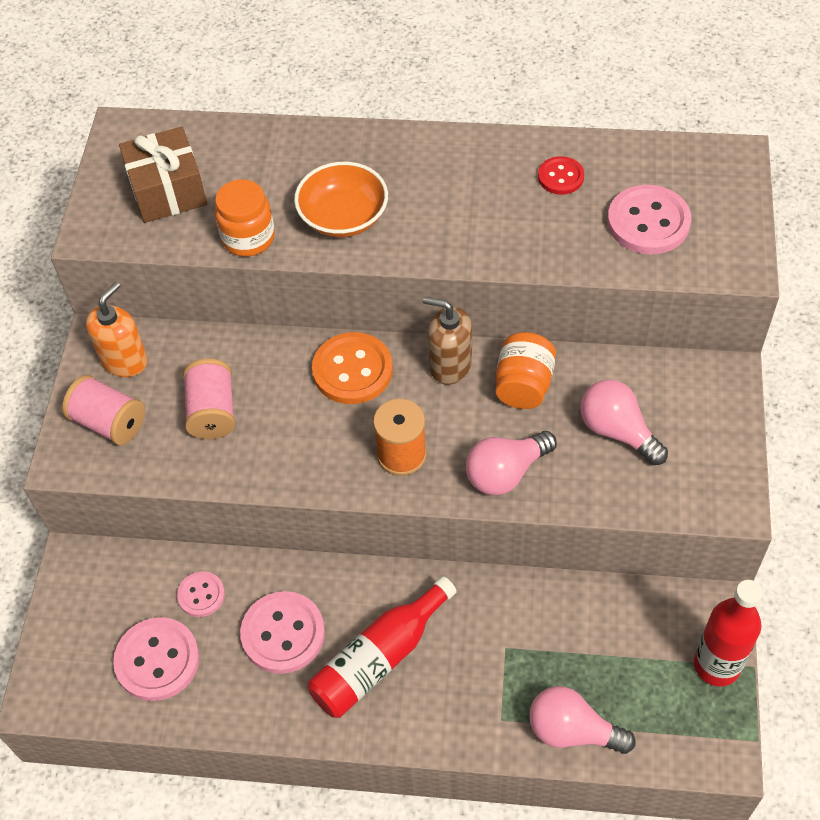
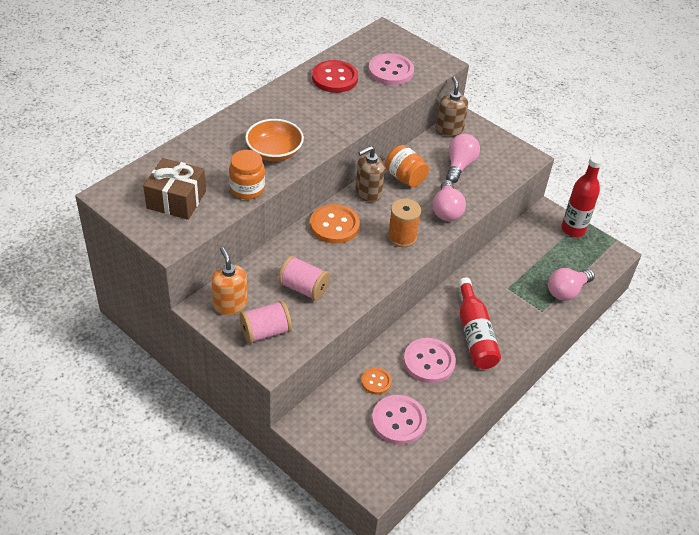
camera: 60 degrees left, 10 degrees down
pink button [177,571,225,617] -> orange button [361,368,392,395]
red button [538,156,584,195] -> red button [312,60,358,93], size x1.74
pink light bulb [580,379,668,465] -> pink light bulb turned 120 degrees clockwise [446,134,480,183]
none -> brown soap dispenser [436,76,468,137]

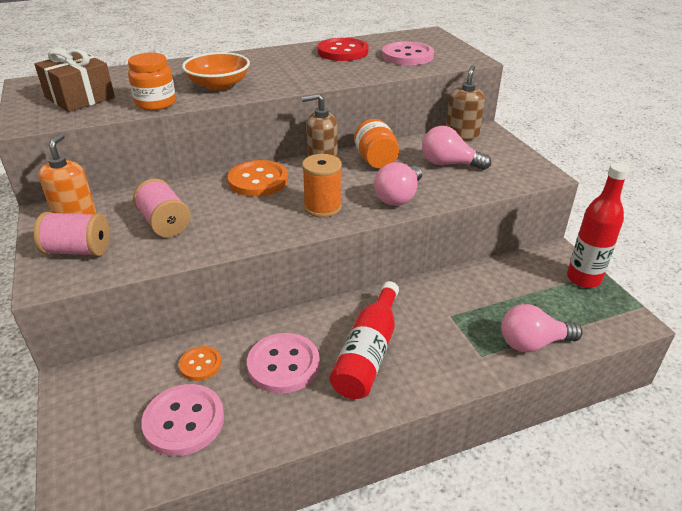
camera: 30 degrees right, 10 degrees down
pink light bulb [446,134,480,183] -> pink light bulb turned 120 degrees counterclockwise [422,126,491,170]

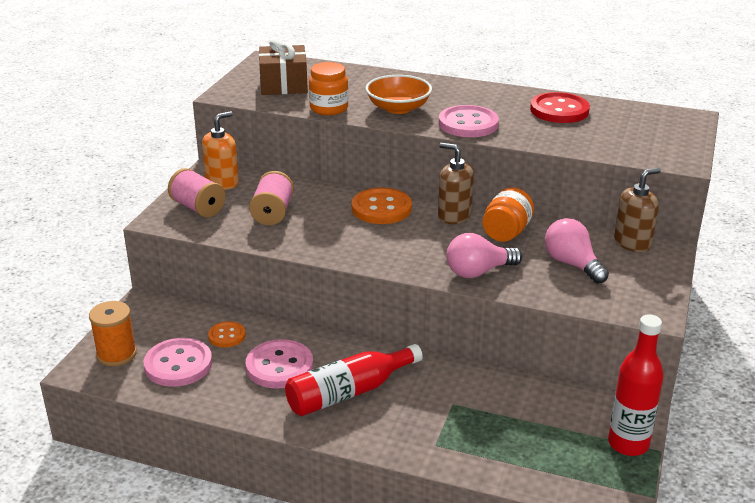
camera: 40 degrees right, 5 degrees down
orange spool [302,154,342,218] -> orange spool moved to [89,301,137,366]
pink button [382,41,434,65] -> pink button moved to [439,105,499,137]
pink light bulb [501,304,583,352] -> none

